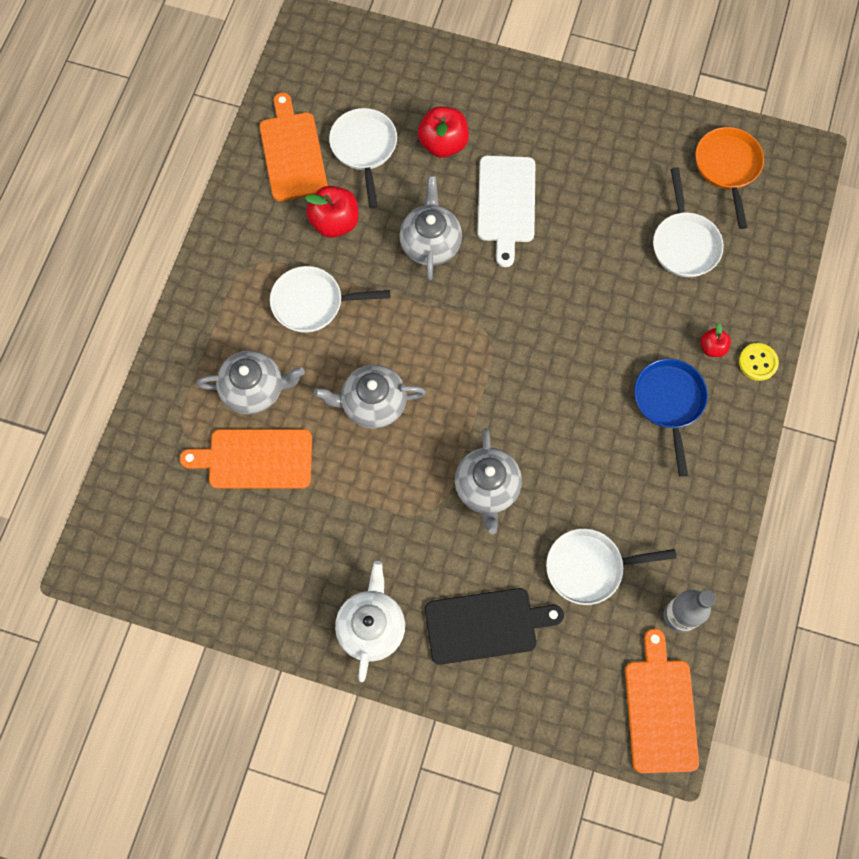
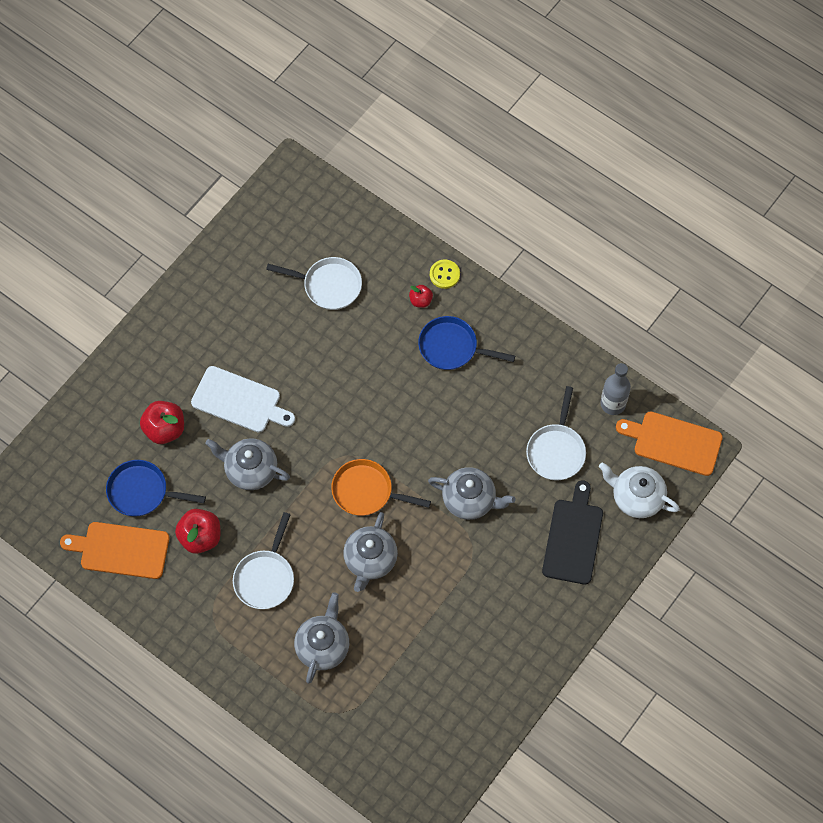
camera: 70 degrees left, 5 degrees down
orange cutting board [180,429,312,489] -> none
white pan [329,108,397,208] -> blue pan [106,460,206,516]
white teapot [335,561,405,682] -> white teapot moved to [599,462,680,518]
orange pan [695,127,764,229] -> orange pan moved to [331,459,431,516]

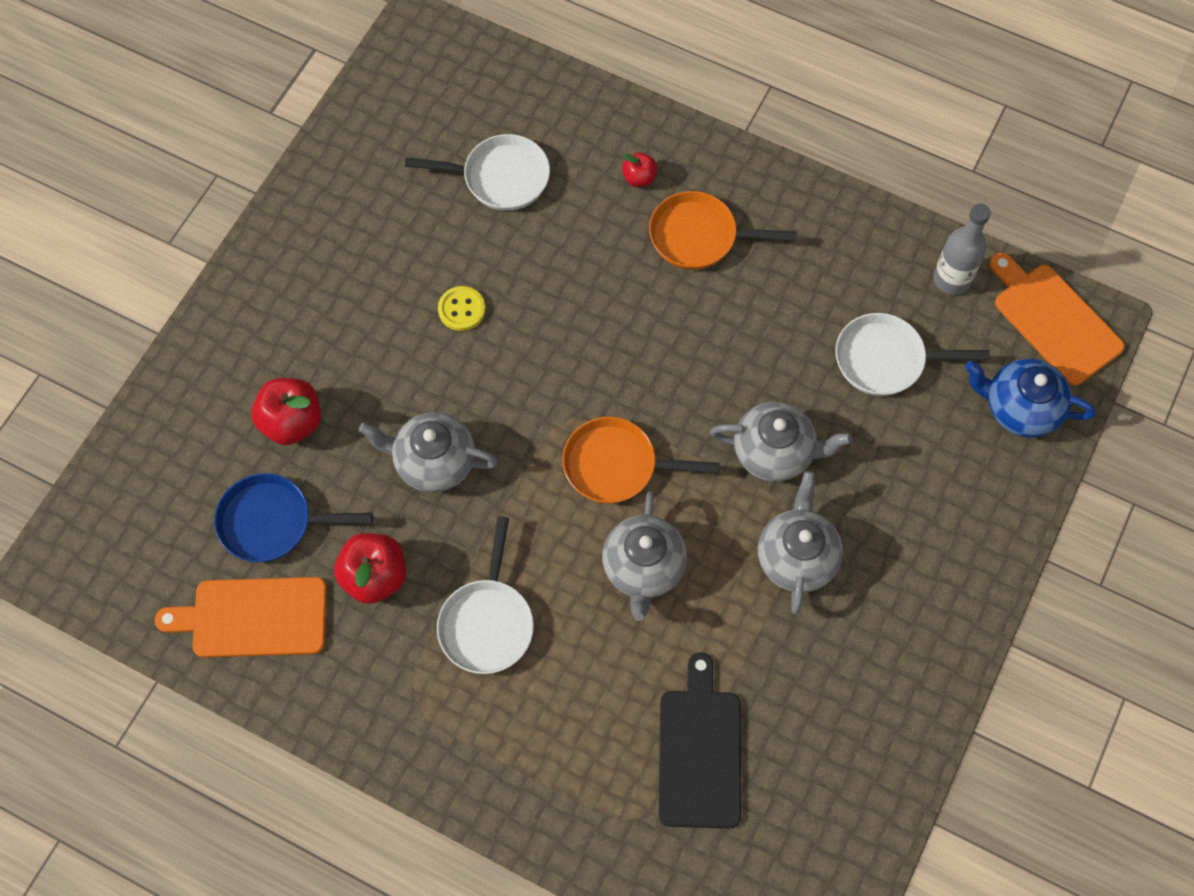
camera: 10 degrees left, 0 degrees up
white cutting board [191,366,295,433] -> none
grey teapot [294,592,349,684] -> grey teapot moved to [758,471,843,615]
blue pan [418,316,515,370] -> orange pan [649,191,797,270]
yellow button [430,260,460,289] -> yellow button moved to [438,286,486,331]
white pan [526,386,586,481] -> white pan turned 90 degrees clockwise [835,313,990,396]
black cutting board [542,480,603,585] -> black cutting board moved to [659,653,741,829]
white teapot [599,462,680,518] -> blue teapot [965,359,1096,437]
orange cutting board [616,411,723,476] -> orange cutting board turned 45 degrees clockwise [989,253,1125,385]

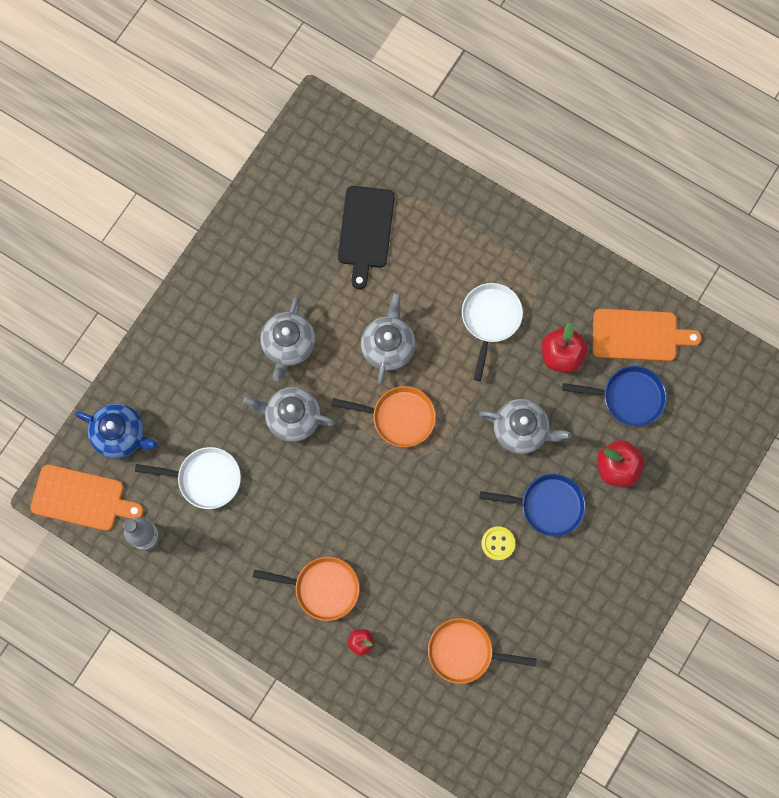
camera: 175 degrees left, 10 degrees up
white pan [405,134,550,211] -> orange pan [428,618,537,684]
orange cutting board [989,253,1125,385] -> orange cutting board turned 45 degrees counterclockwise [30,464,144,531]
none -> blue pan [480,474,586,537]

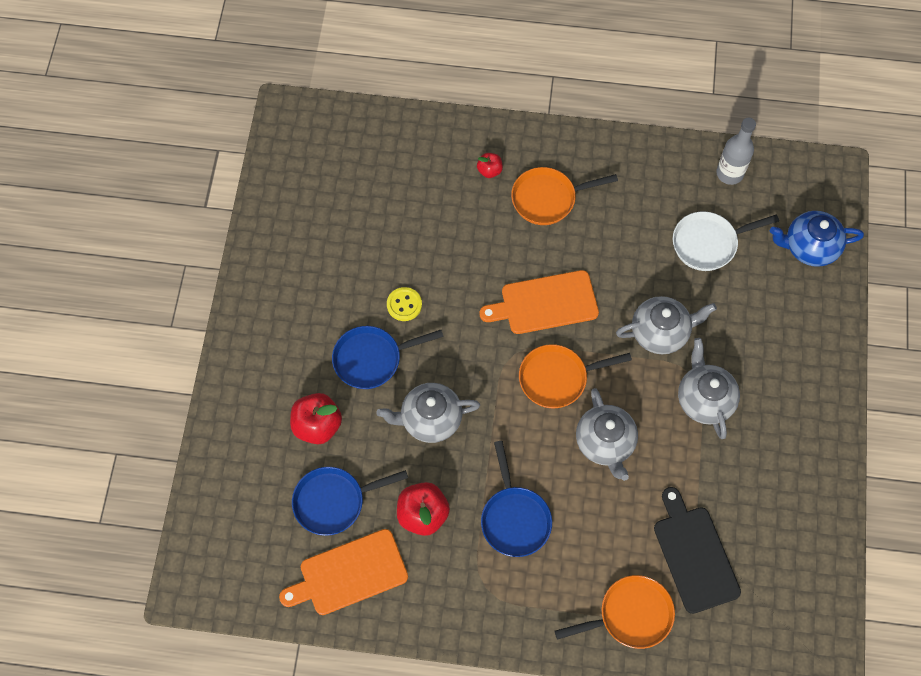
camera: 155 degrees right, 10 degrees down
orange cutting board [30,464,144,531] -> orange cutting board moved to [480,270,599,334]
orange pan [428,618,537,684] -> orange pan moved to [555,575,675,649]
white pan [462,283,523,381] -> blue pan [481,441,552,557]

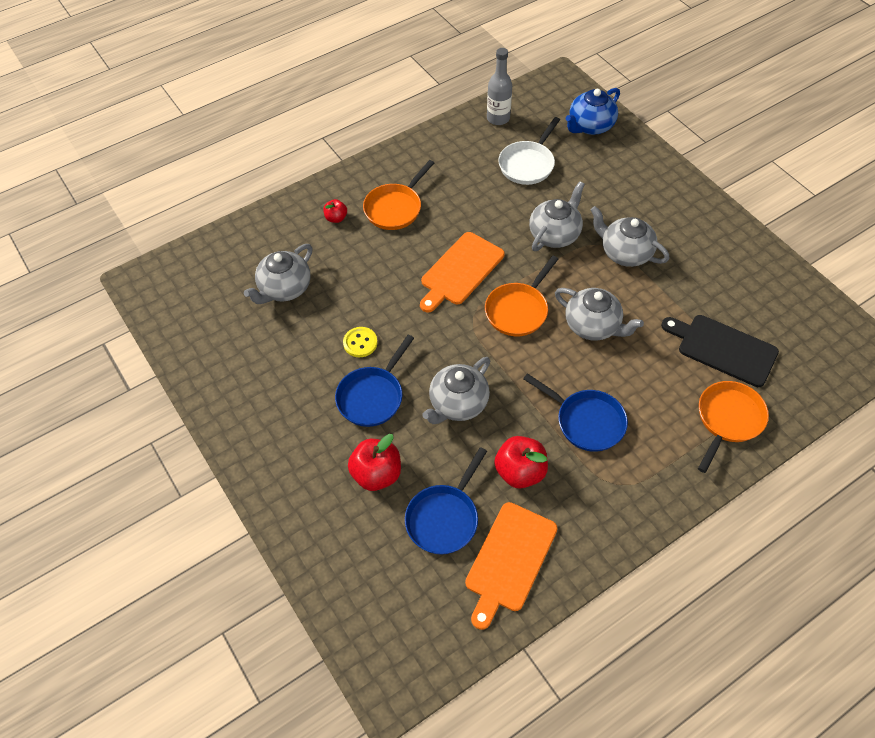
camera: 40 degrees left, 10 degrees down
none -> grey teapot [244,244,313,304]

